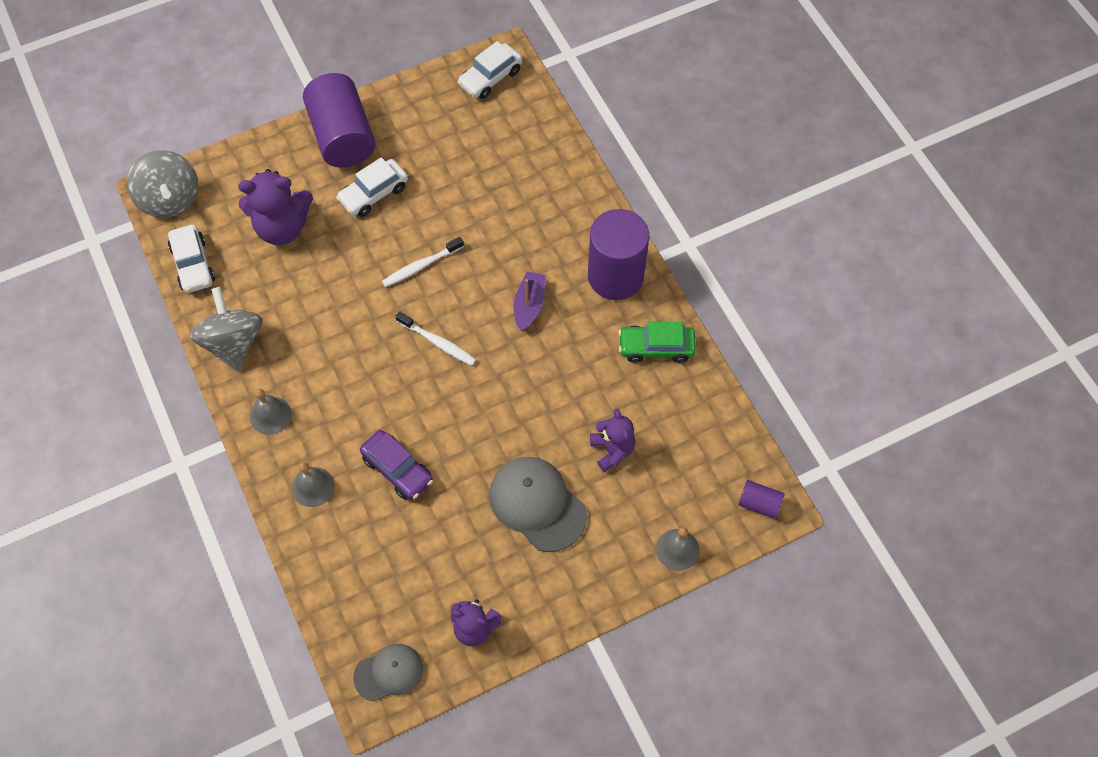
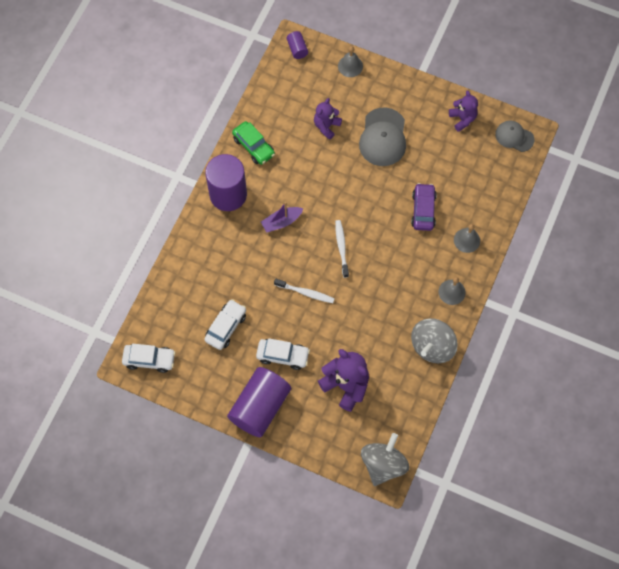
camera: 130 degrees left, 5 degrees up
white car [168,225,215,293] -> white car moved to [204,299,246,350]

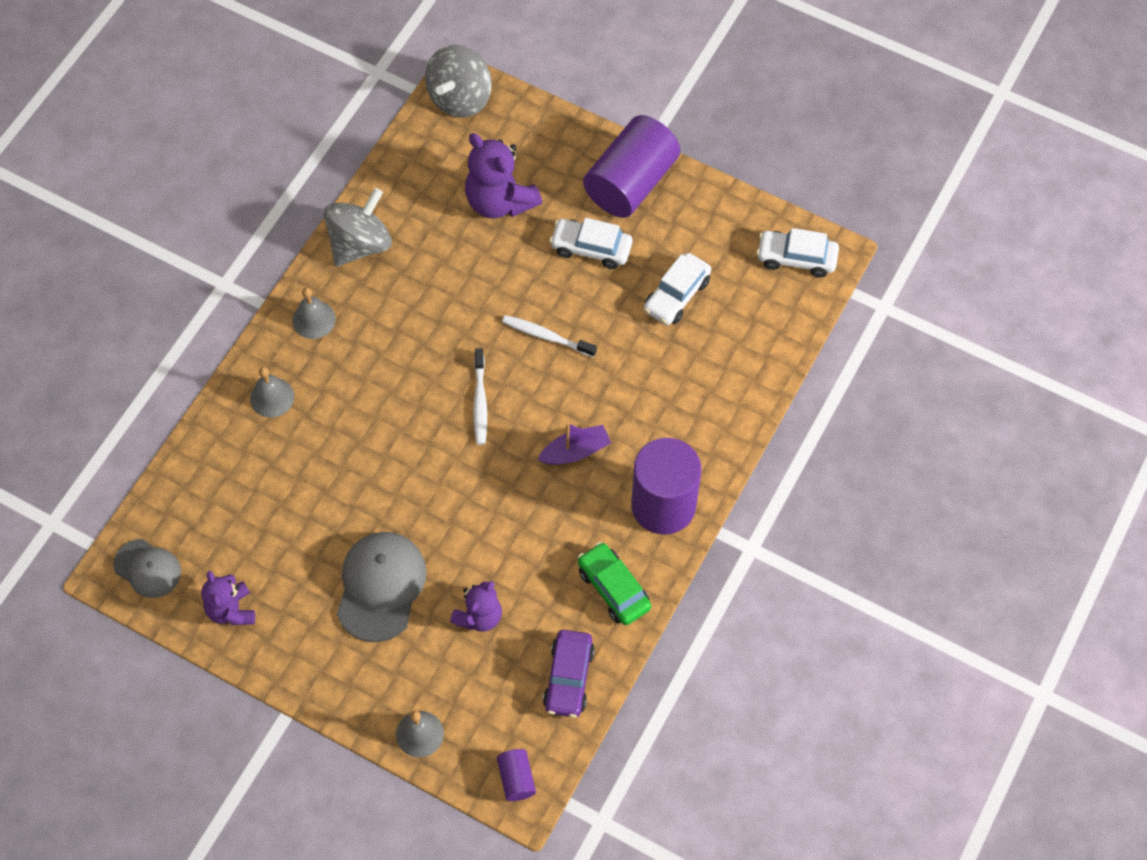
camera: 175 degrees left, 5 degrees down
purple car [411,183,437,231] -> purple car moved to [543,630,595,718]

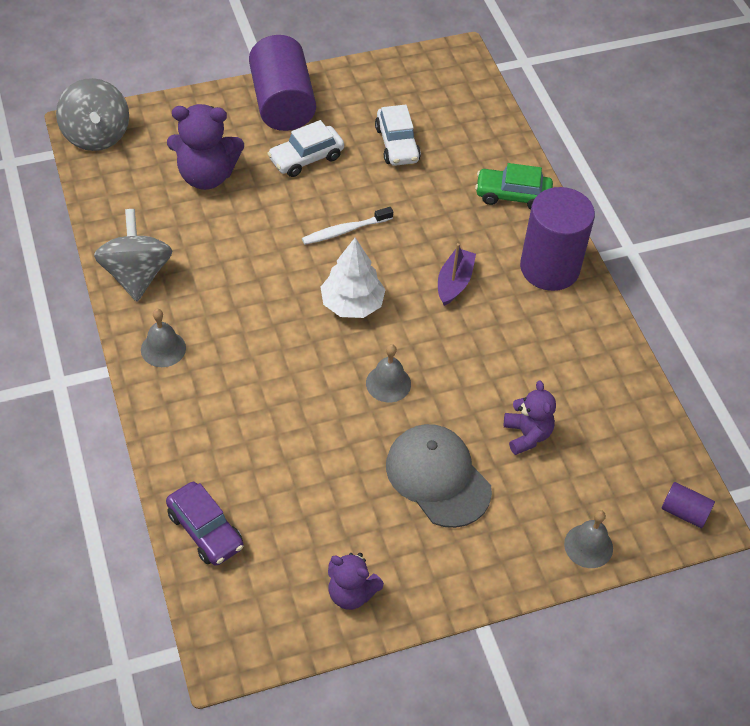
camera: 50 degrees left, 10 degrees down
grey cap [114,539,181,598] -> none
grey bell [250,367,294,418] -> grey bell moved to [366,344,411,402]
white toothbrush [473,348,487,445] -> white tree [320,238,386,318]
purple car [543,630,595,718] -> purple car moved to [166,482,243,566]
green car [578,542,651,625] -> green car moved to [475,163,553,210]
white car [756,228,839,277] -> none

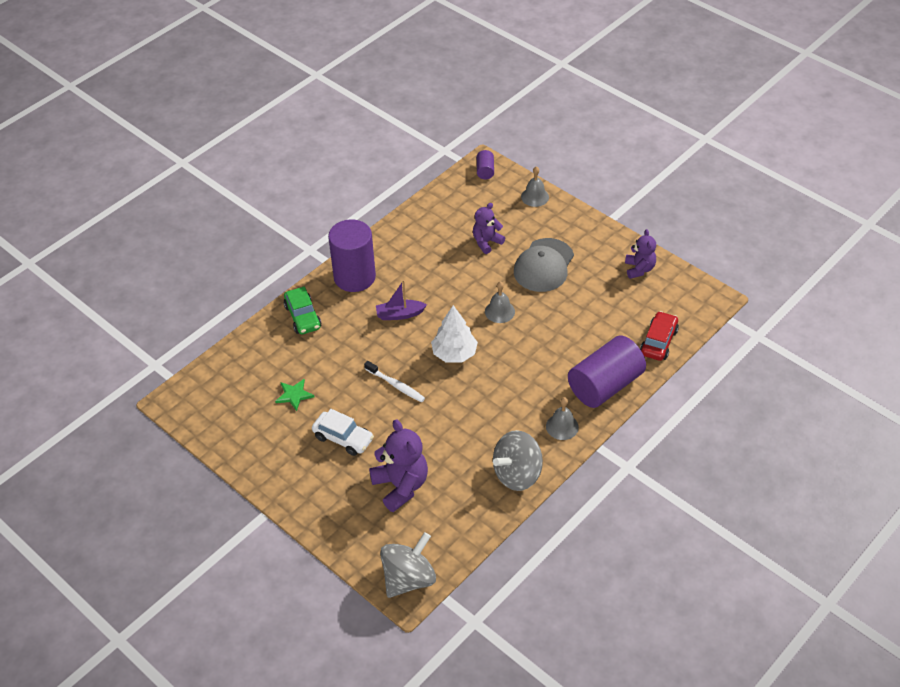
camera: 115 degrees left, 5 degrees down
purple car [166,482,243,566] -> red car [640,311,679,361]
purple cylinder [249,35,316,131] -> purple cylinder moved to [568,336,646,408]
white car [375,105,421,166] -> green star [275,379,314,411]

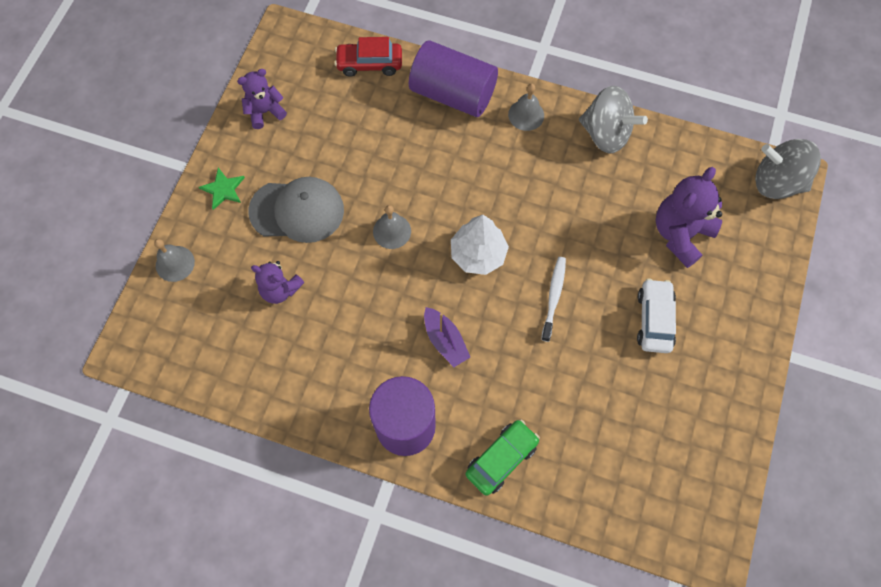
camera: 115 degrees left, 20 degrees up
green star [275,379,314,411] -> green star moved to [199,168,245,210]
purple cylinder [477,150,494,179] -> none

